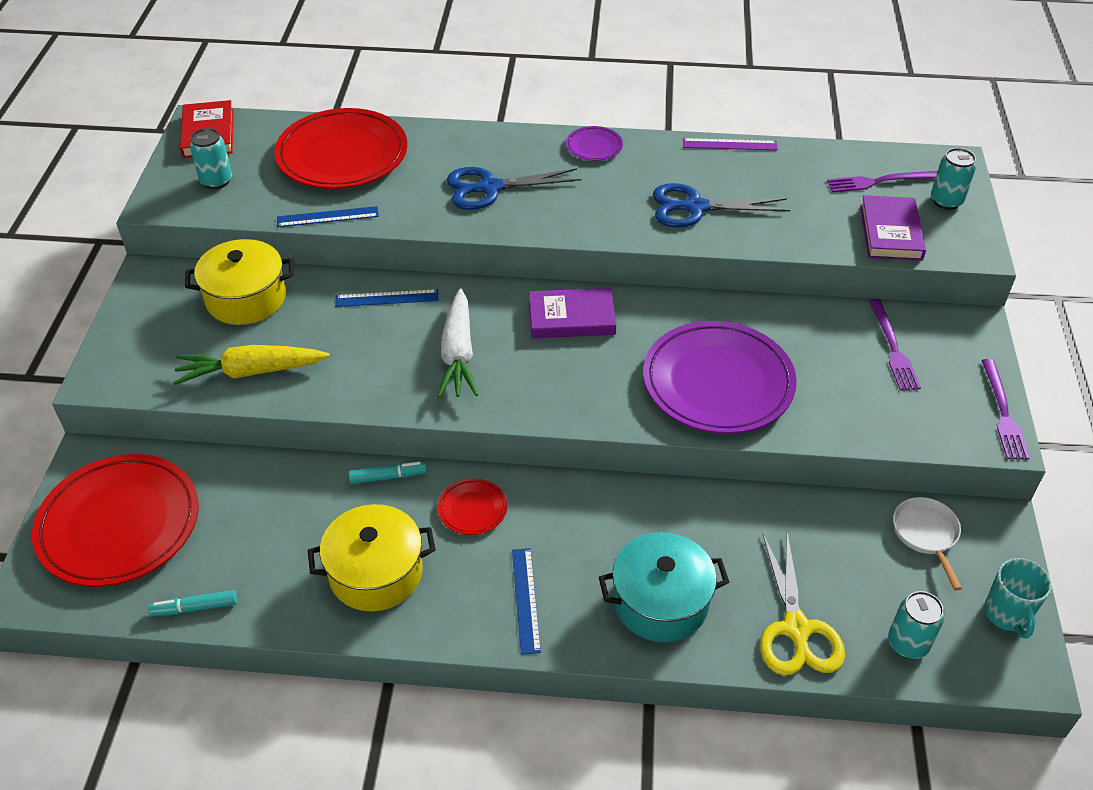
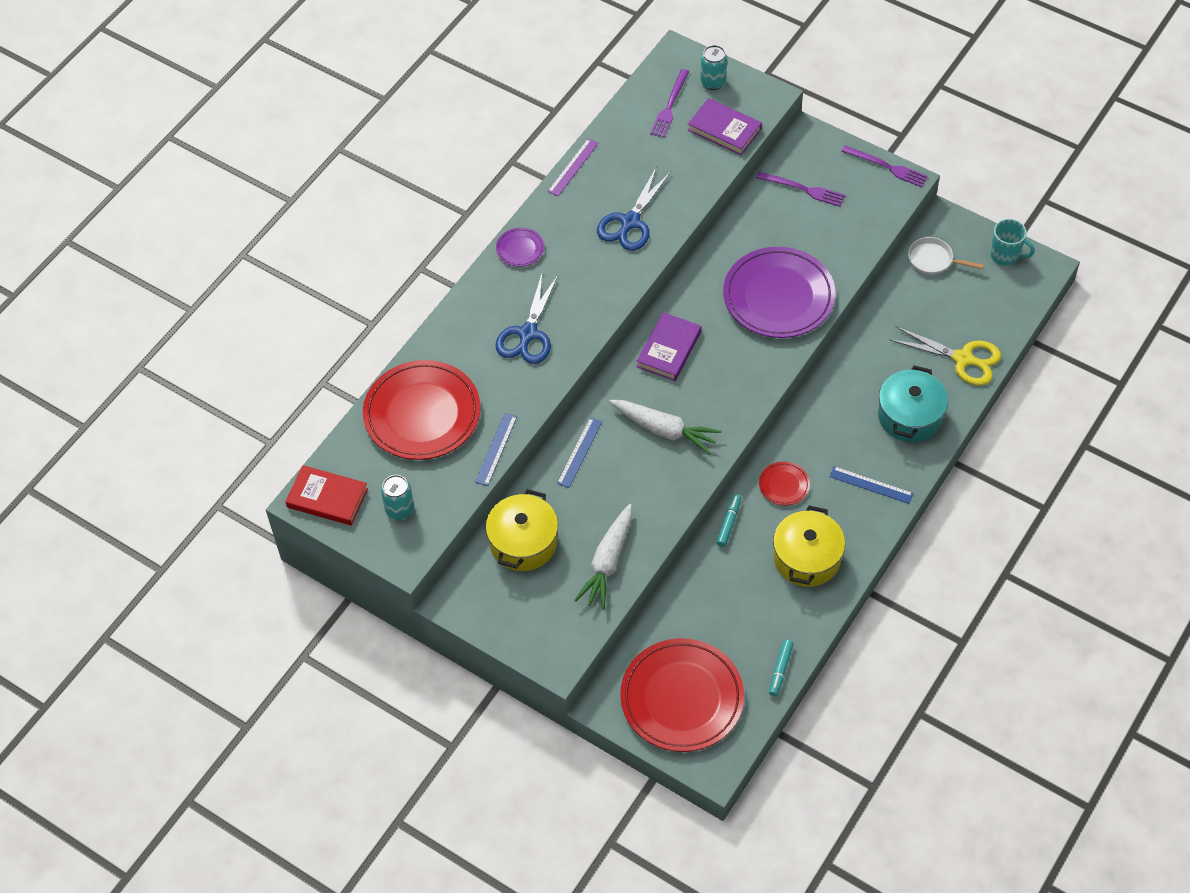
camera: 60 degrees left, 10 degrees up
yellow carrot [174,345,330,385] -> white carrot [574,504,632,610]
turquoise can [888,591,944,659] -> none

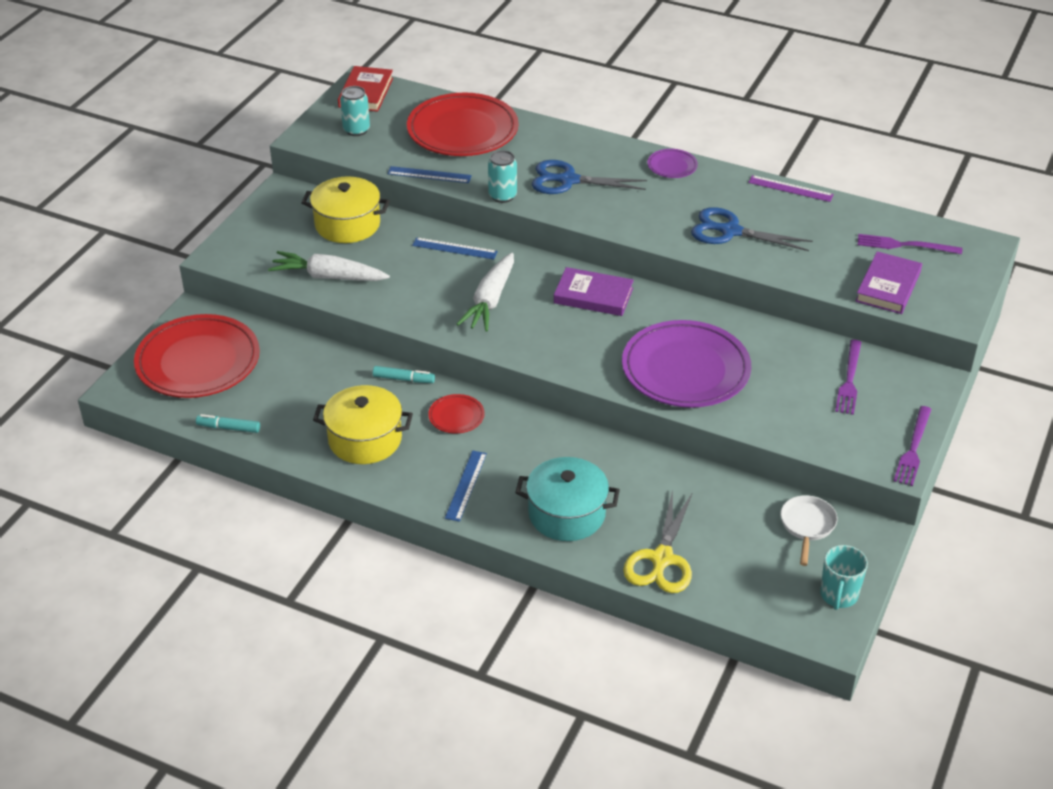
camera: 80 degrees right, 15 degrees down
turquoise can [700,45,727,90] -> turquoise can moved to [488,150,517,203]

